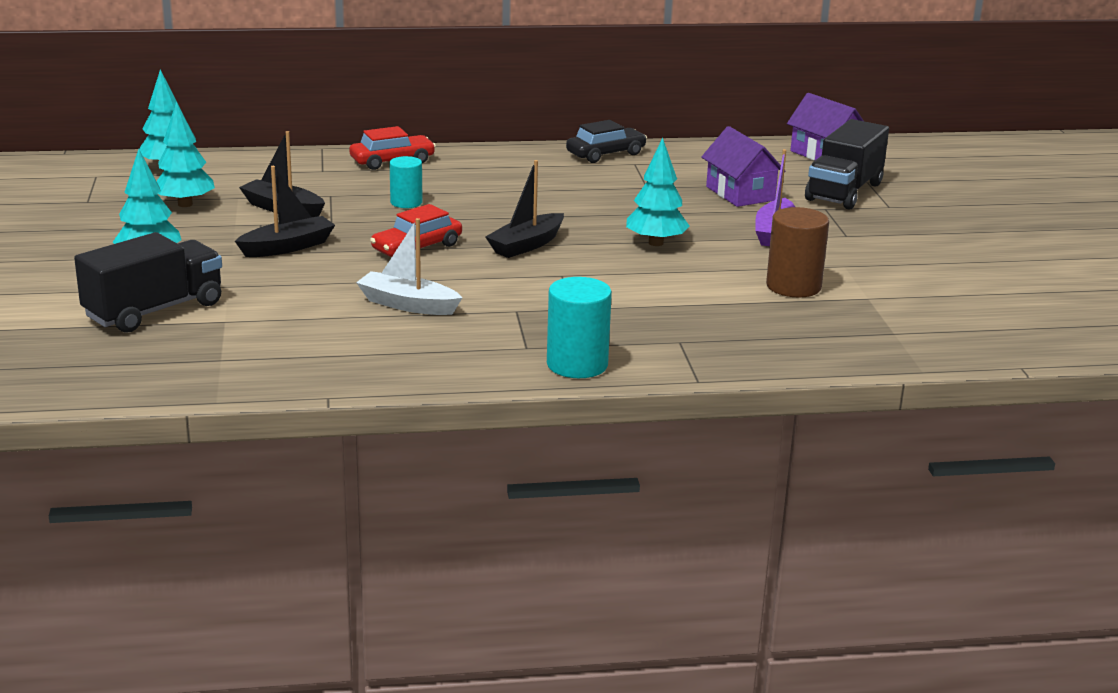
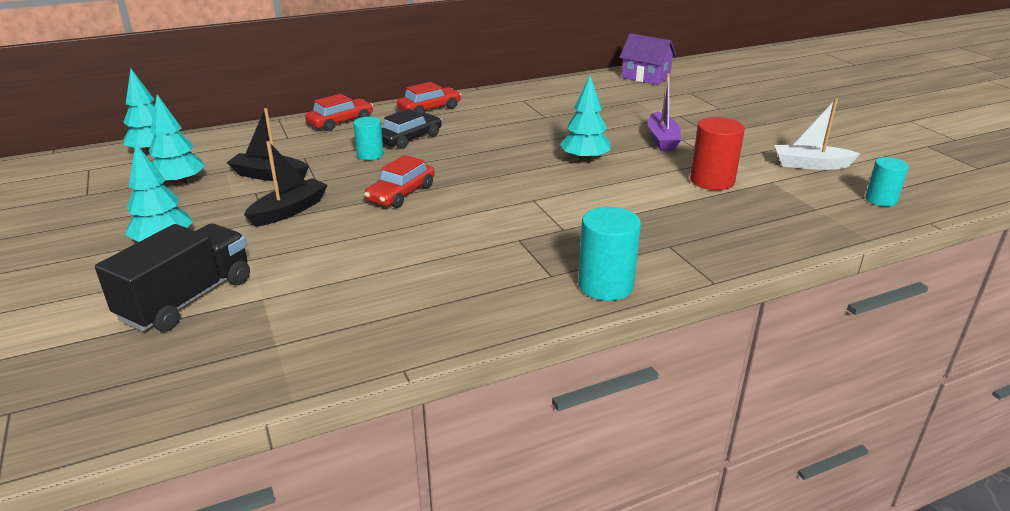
camera: 15 degrees left, 5 degrees up
white boat [356,218,462,315] -> white boat moved to [774,98,861,170]
black boat [485,160,564,258] -> none
black car [566,120,647,163] -> black car moved to [381,109,442,149]
purple house [701,126,785,207] -> none
brown cylinder [766,207,829,297] -> red cylinder [690,117,745,190]
black truck [805,119,889,210] -> none
none -> red car [397,82,461,113]
none -> turquoise cylinder [865,157,909,206]

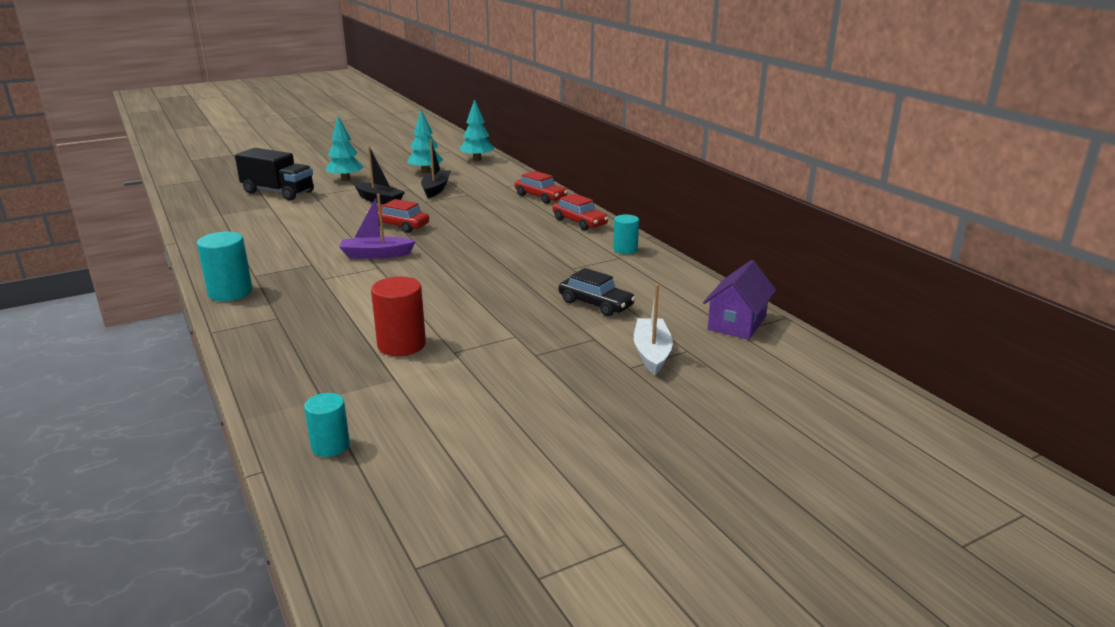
camera: 85 degrees right, 5 degrees down
turquoise cylinder [353,117,384,160] -> turquoise cylinder moved to [613,214,639,254]
black car [381,109,442,149] -> black car moved to [559,268,636,316]
turquoise tree [560,75,611,163] -> none
purple boat [648,73,681,151] -> purple boat moved to [339,194,416,259]
white boat [774,98,861,170] -> white boat moved to [634,284,673,375]

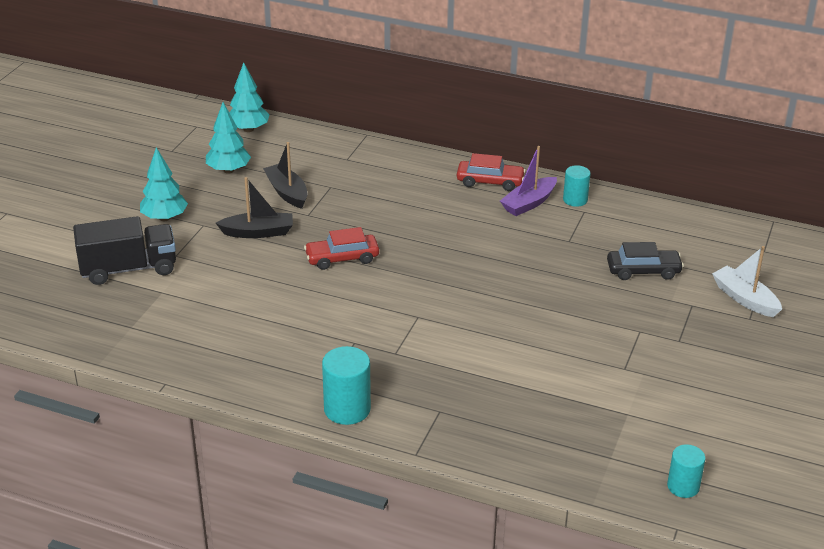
camera: 40 degrees left, 10 degrees up
purple boat [339,194,416,259] -> purple boat moved to [500,146,557,216]
red cylinder [371,276,426,356] -> none
red car [515,171,568,204] -> none
purple house [703,260,776,340] -> none

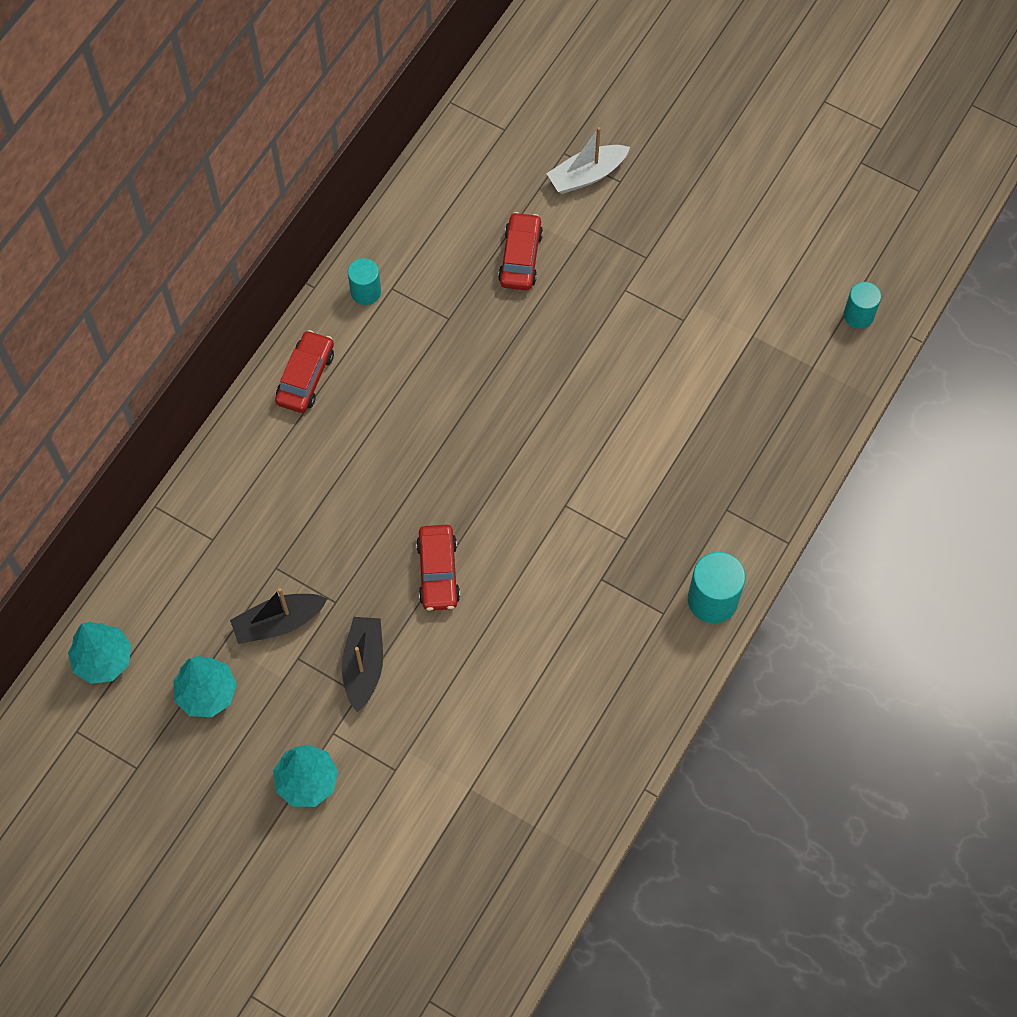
camera: 80 degrees left, 30 degrees up
black truck [73,216,176,285] -> none
purple boat [500,146,557,216] -> none
black car [607,242,684,280] -> red car [498,212,543,290]

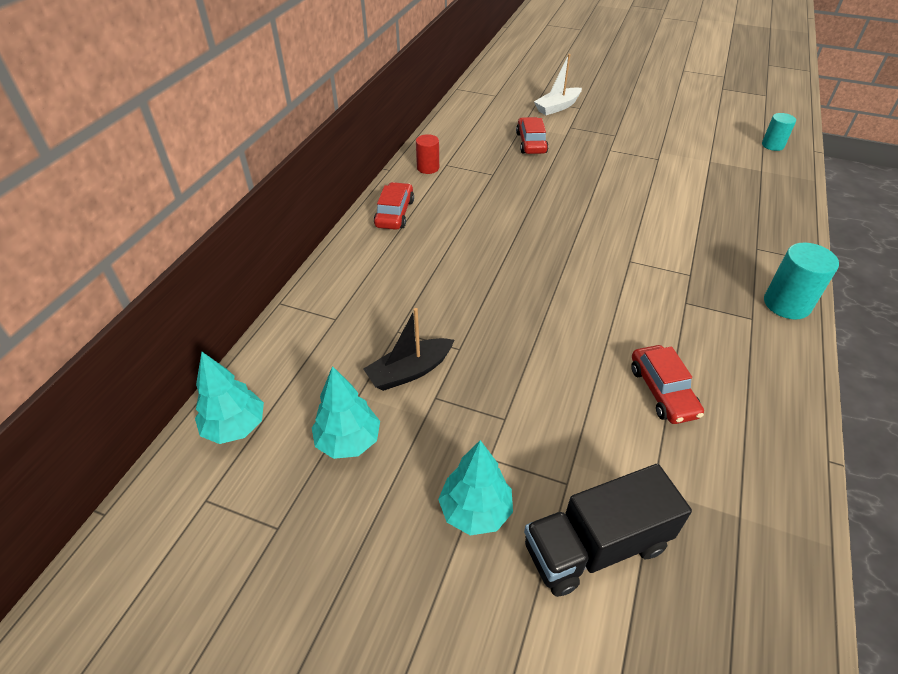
camera: 10 degrees left, 20 degrees down
black boat [342,617,383,712] -> none
turquoise cylinder [348,258,381,305] -> red cylinder [416,134,439,174]
red car [416,525,460,611] -> red car moved to [631,345,704,424]
none -> black truck [524,464,692,597]

